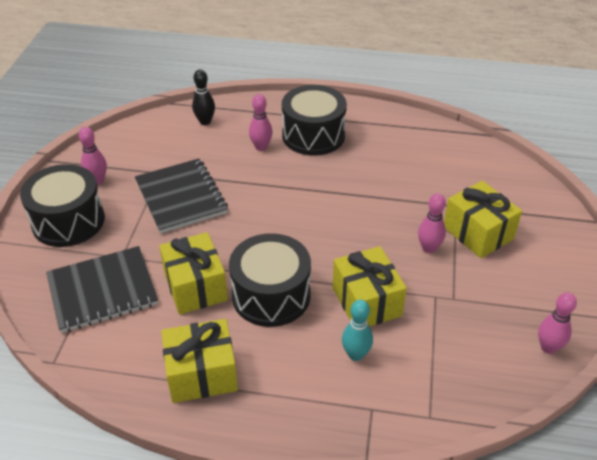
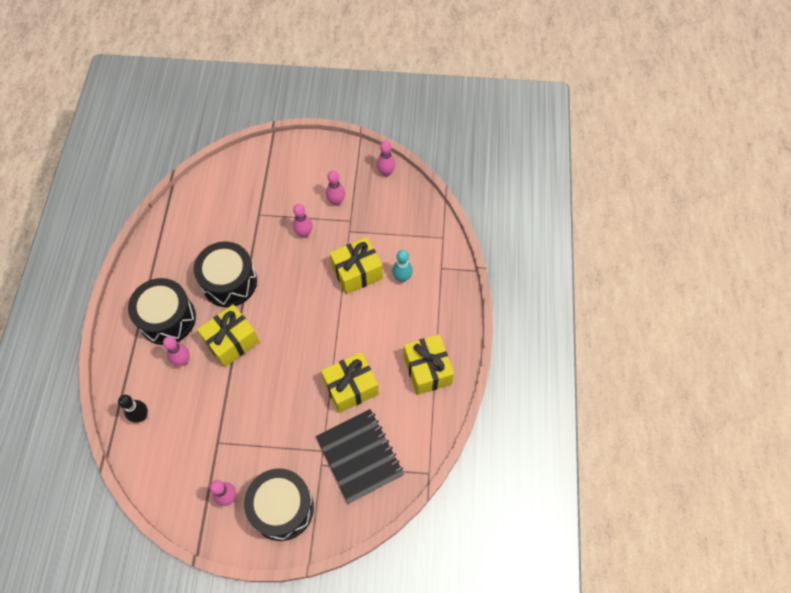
camera: 95 degrees left, 20 degrees up
black notebook [135,159,228,234] -> none
black drum [229,233,311,327] -> black drum moved to [194,241,257,307]
yellow gift [444,181,522,258] -> yellow gift moved to [197,304,260,367]
none -> pink bowling pin [326,170,345,206]

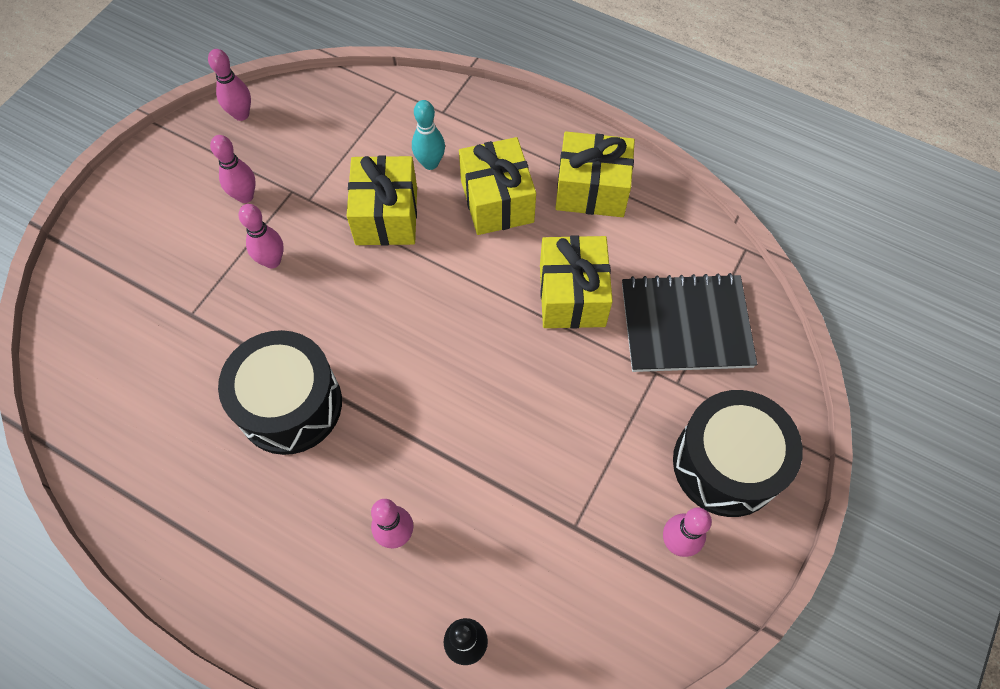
camera: 65 degrees left, 0 degrees up
black drum [128,278,196,345] -> none
yellow gift [197,304,260,367] -> yellow gift moved to [459,137,536,235]

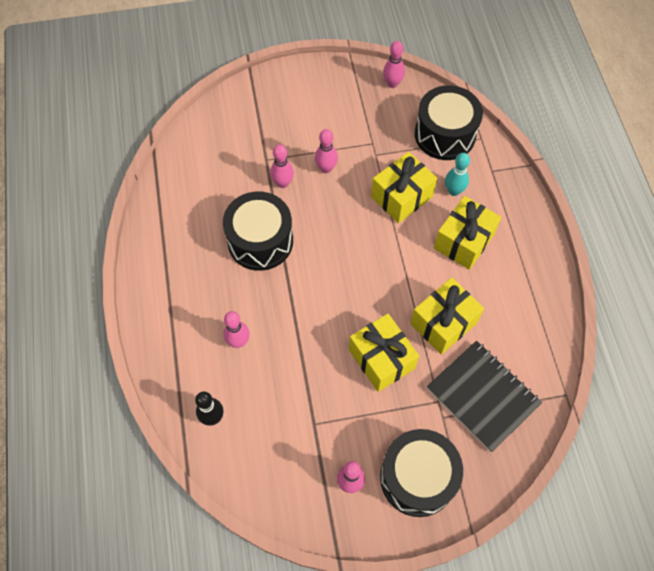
camera: 50 degrees right, 0 degrees up
pink bowling pin [210,135,256,203] -> pink bowling pin moved to [270,144,294,188]
yellow gift [555,131,635,217] -> yellow gift moved to [349,314,419,392]
none -> black drum [415,85,483,160]

